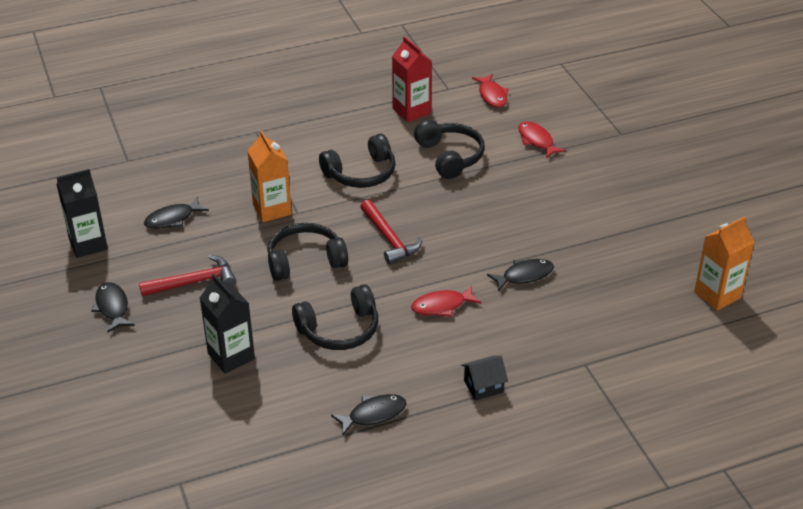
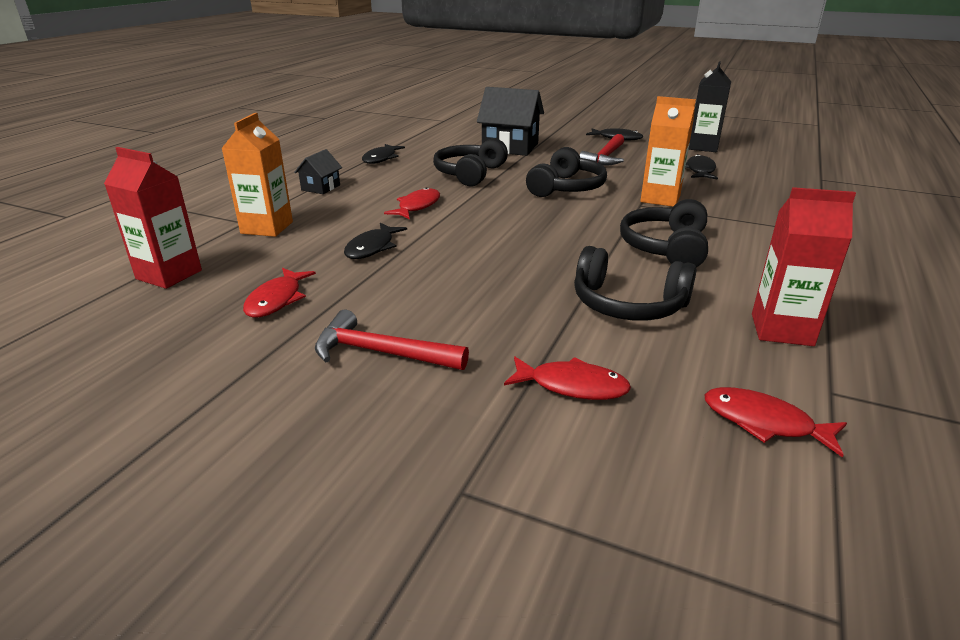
camera: 135 degrees right, 10 degrees down
black carton [200,274,255,374] -> black house [477,87,544,156]
red hammer [360,200,422,264] -> red hammer moved to [315,310,469,370]
orange carton [694,217,754,311] -> orange carton moved to [221,113,293,237]
none -> red carton [104,147,202,289]
none -> red fish [243,268,316,318]

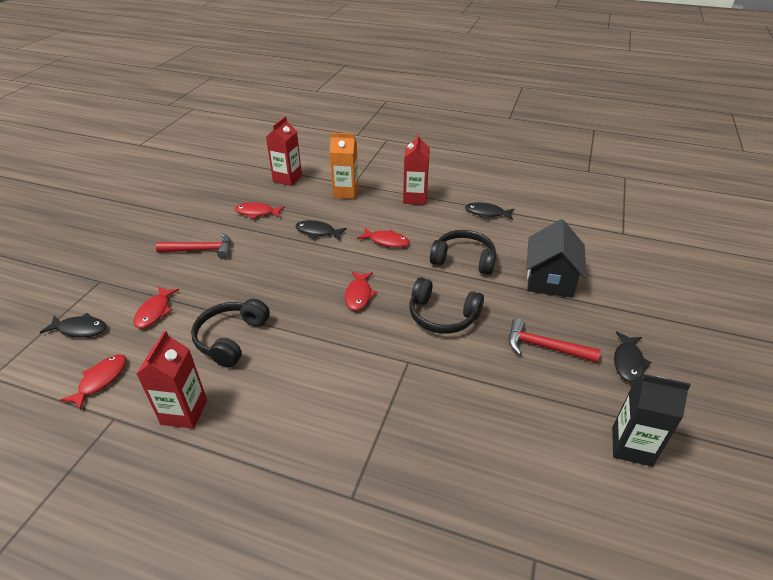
camera: 85 degrees right, 10 degrees up
black house [294,149,342,194] -> red carton [403,133,430,205]
red hammer [315,310,469,370] -> red hammer turned 75 degrees clockwise [156,233,231,259]
black headphones [620,199,708,267] -> none
orange carton [640,96,696,207] -> none
black fish [685,154,718,180] -> black fish moved to [40,313,106,338]
none -> red fish [345,271,377,311]

